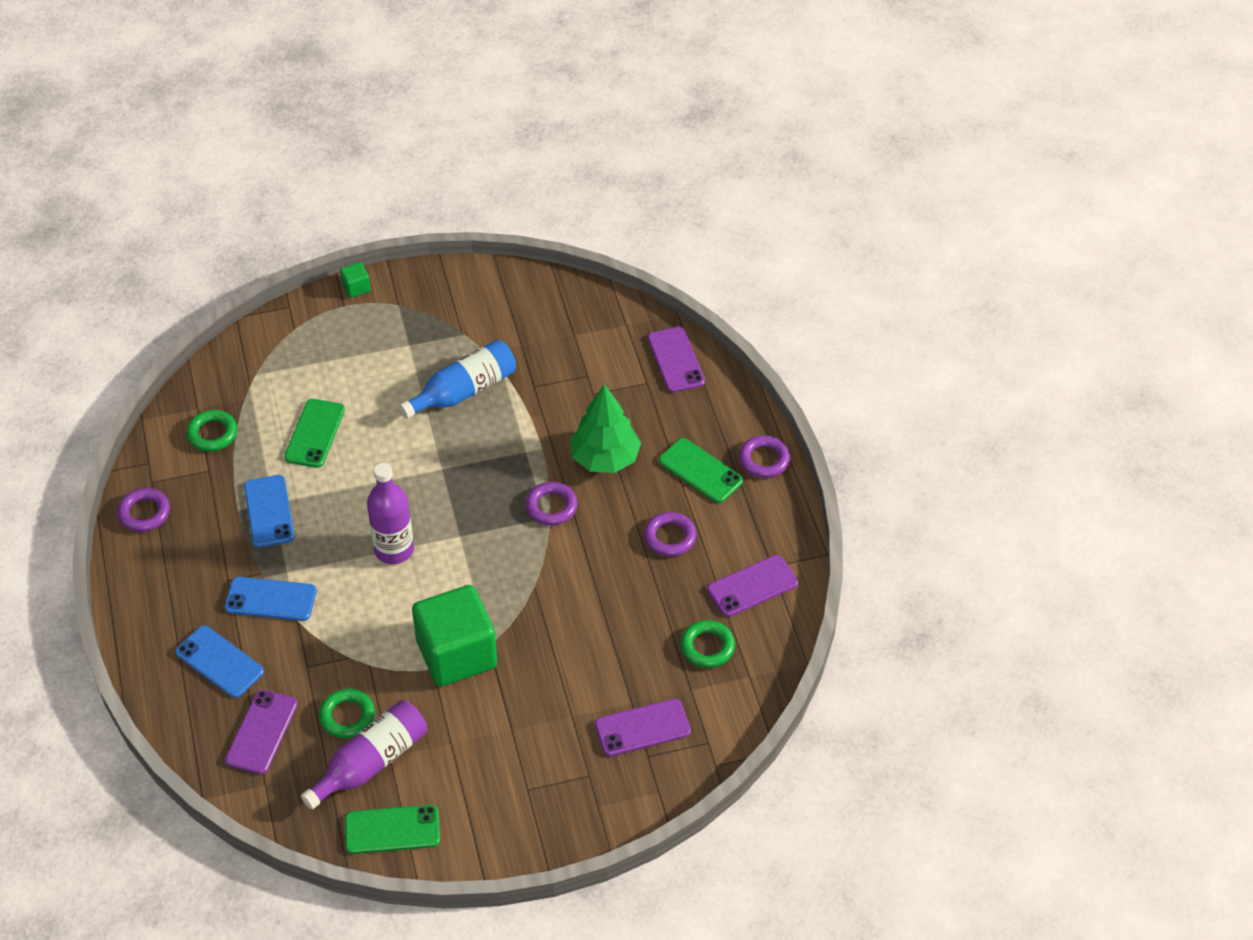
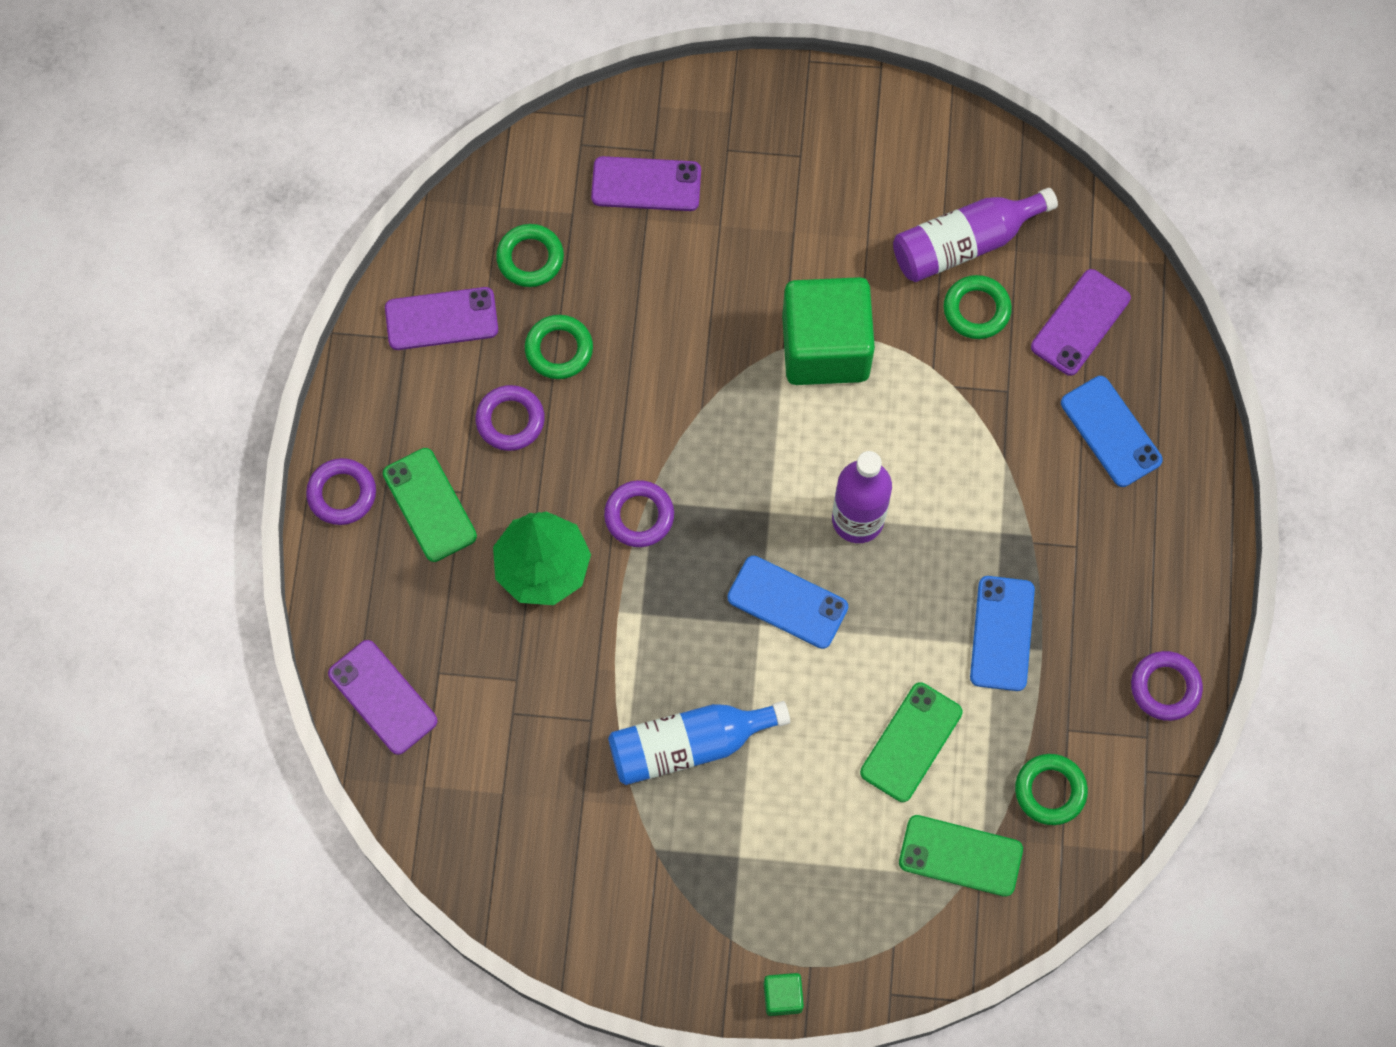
camera: 160 degrees left, 20 degrees up
blue phone [225,577,317,621] -> blue phone moved to [727,556,848,649]
green phone [345,805,440,854] -> green phone moved to [899,815,1023,897]
purple phone [648,327,705,393] -> purple phone turned 45 degrees counterclockwise [328,640,438,755]
none -> green ring [525,315,593,379]

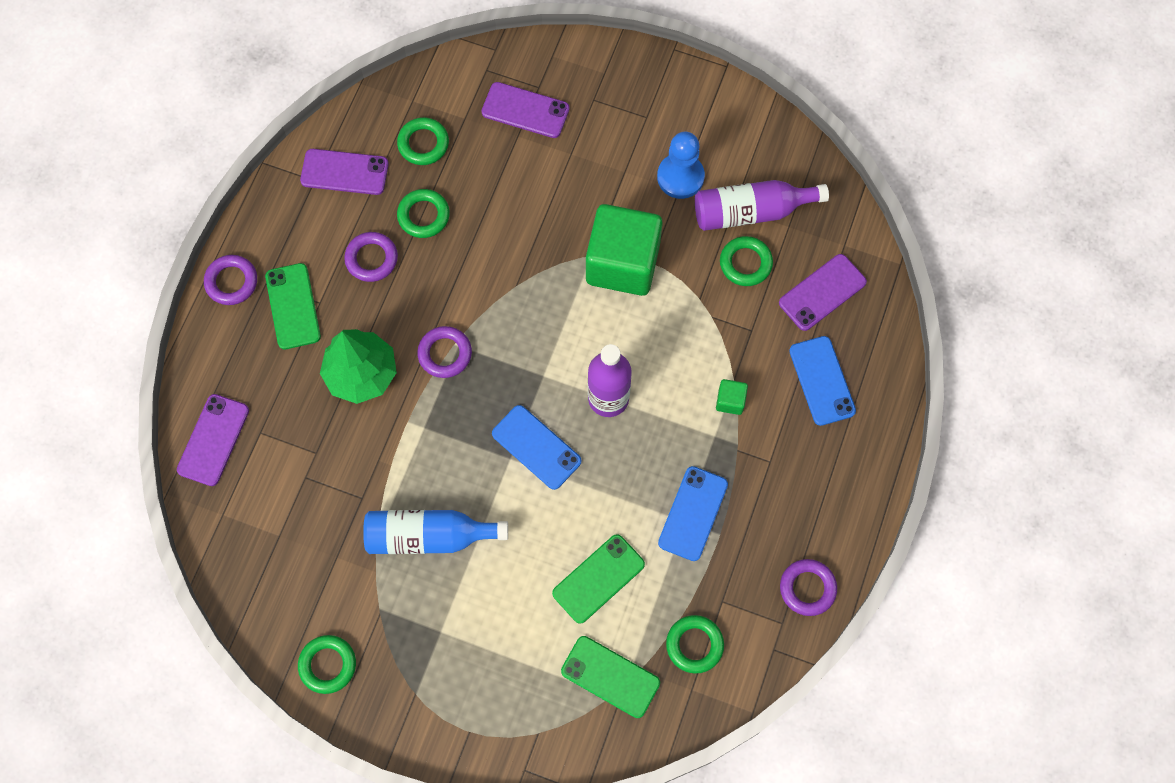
camera: 15 degrees right, 0 degrees up
purple phone [328,640,438,755] -> purple phone turned 45 degrees clockwise [177,394,249,486]
green cube [764,973,804,1016] -> green cube moved to [716,379,748,415]
none -> green ring [298,635,356,694]
none -> blue pawn [657,132,705,199]

